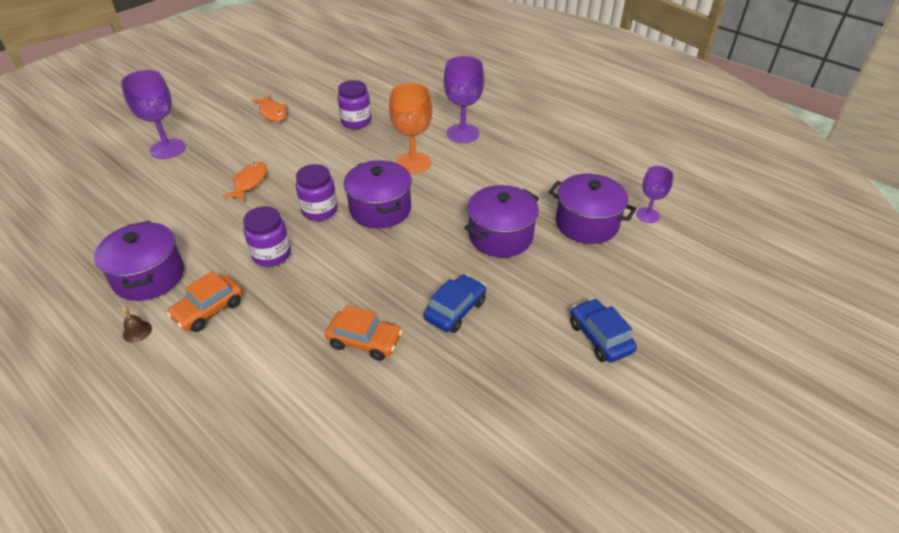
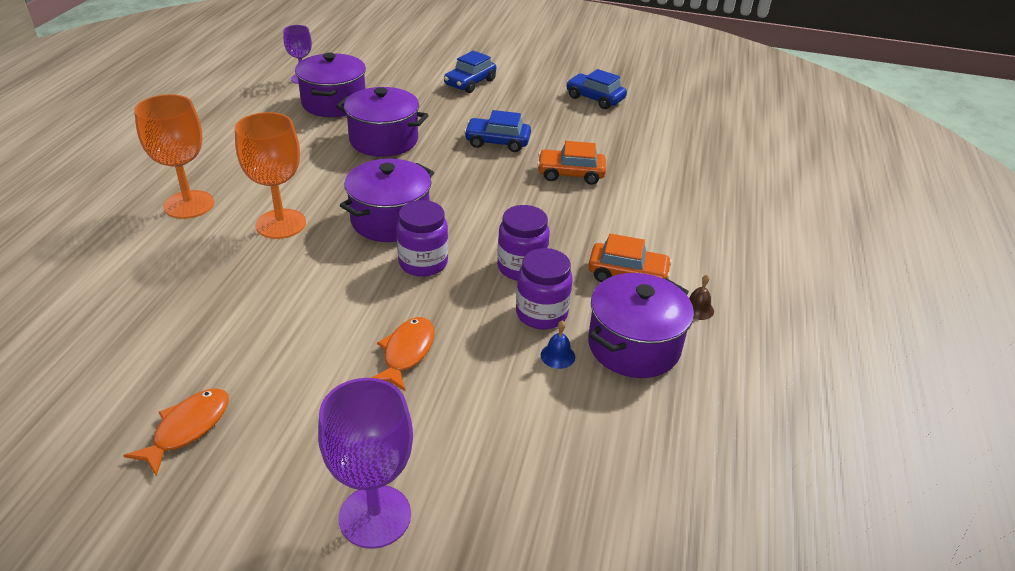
camera: 120 degrees left, 5 degrees down
orange fish [222,162,267,202] -> orange fish turned 120 degrees clockwise [371,317,435,391]
orange car [325,305,402,361] -> orange car turned 75 degrees counterclockwise [537,141,606,185]
purple jar [338,80,371,129] -> purple jar moved to [516,248,573,330]
purple goblet [444,56,484,143] -> orange goblet [134,94,214,219]
none -> blue bell [541,321,575,369]
none -> blue car [566,69,627,109]

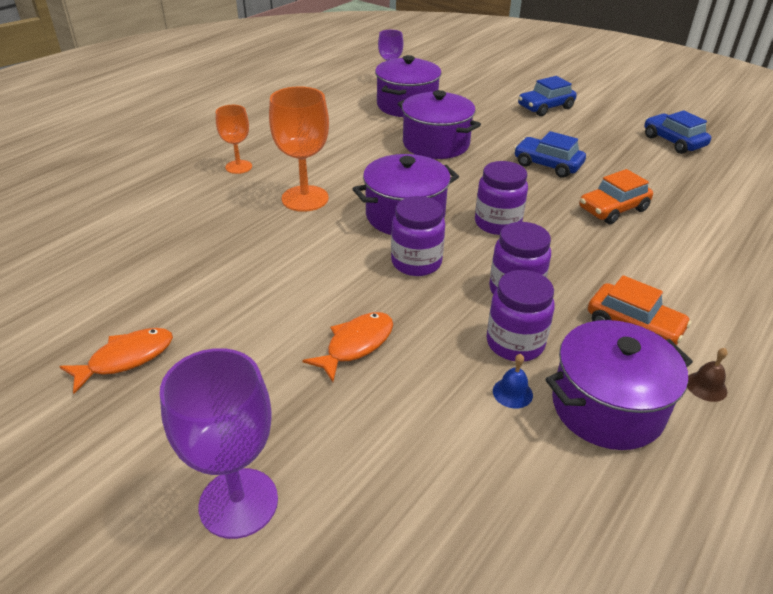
camera: 25 degrees right, 0 degrees up
orange goblet [134,94,214,219] -> orange goblet [216,105,252,174], size x0.60
orange car [537,141,606,185] -> orange car turned 60 degrees counterclockwise [579,169,653,224]
none -> purple jar [475,161,528,235]

